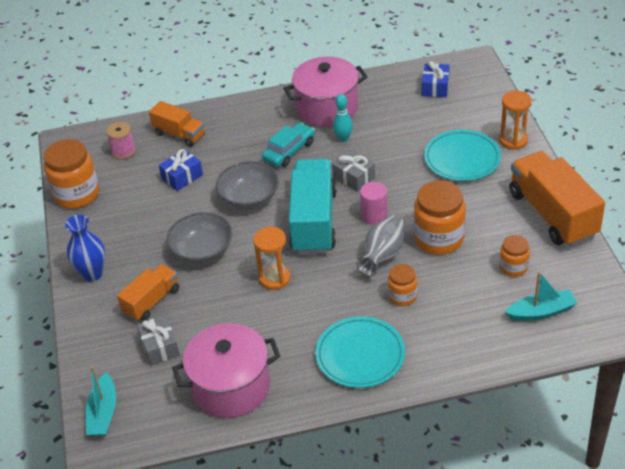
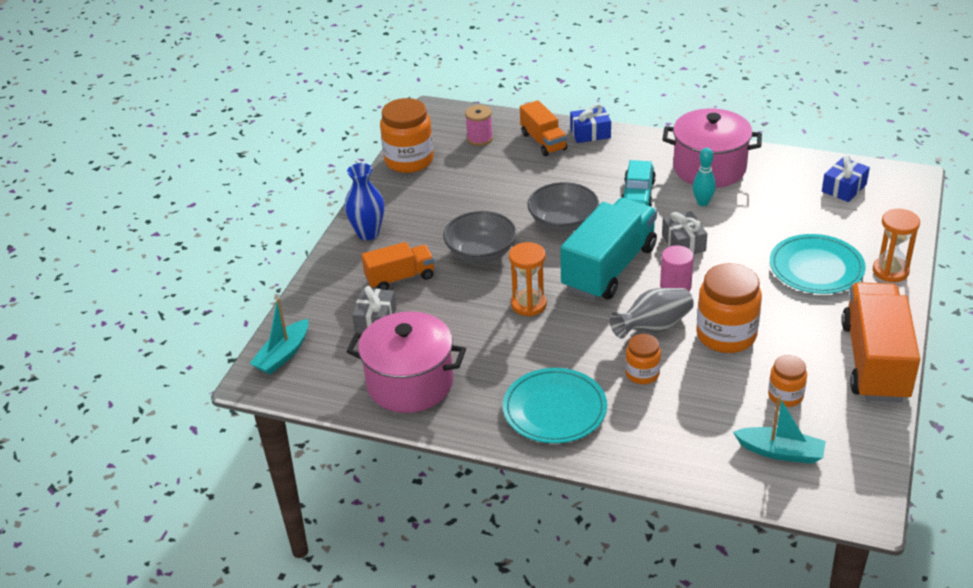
camera: 30 degrees right, 5 degrees down
blue gift [159,149,203,191] -> blue gift moved to [570,104,611,143]
turquoise car [262,123,315,167] -> turquoise car turned 120 degrees clockwise [621,160,656,206]

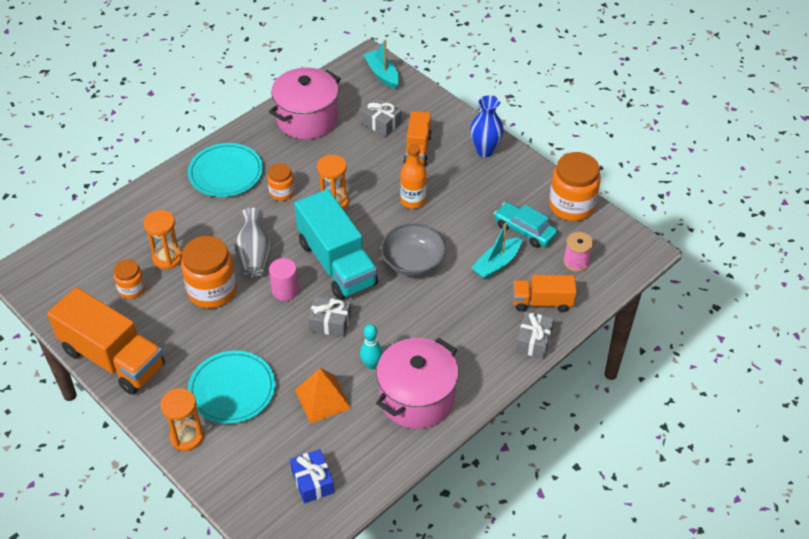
camera: 115 degrees right, 10 degrees up
grey bowl [443,211,517,263] -> orange bottle [400,144,427,209]
blue gift [570,104,611,143] -> grey gift [516,312,554,359]
turquoise car [621,160,656,206] -> turquoise car moved to [494,202,557,248]
orange jar [625,334,661,384] -> orange jar moved to [267,163,295,201]
turquoise boat [733,396,826,464] -> turquoise boat moved to [471,223,522,279]
none -> orange hourglass [143,210,182,269]
none -> orange pyramid [295,368,351,424]

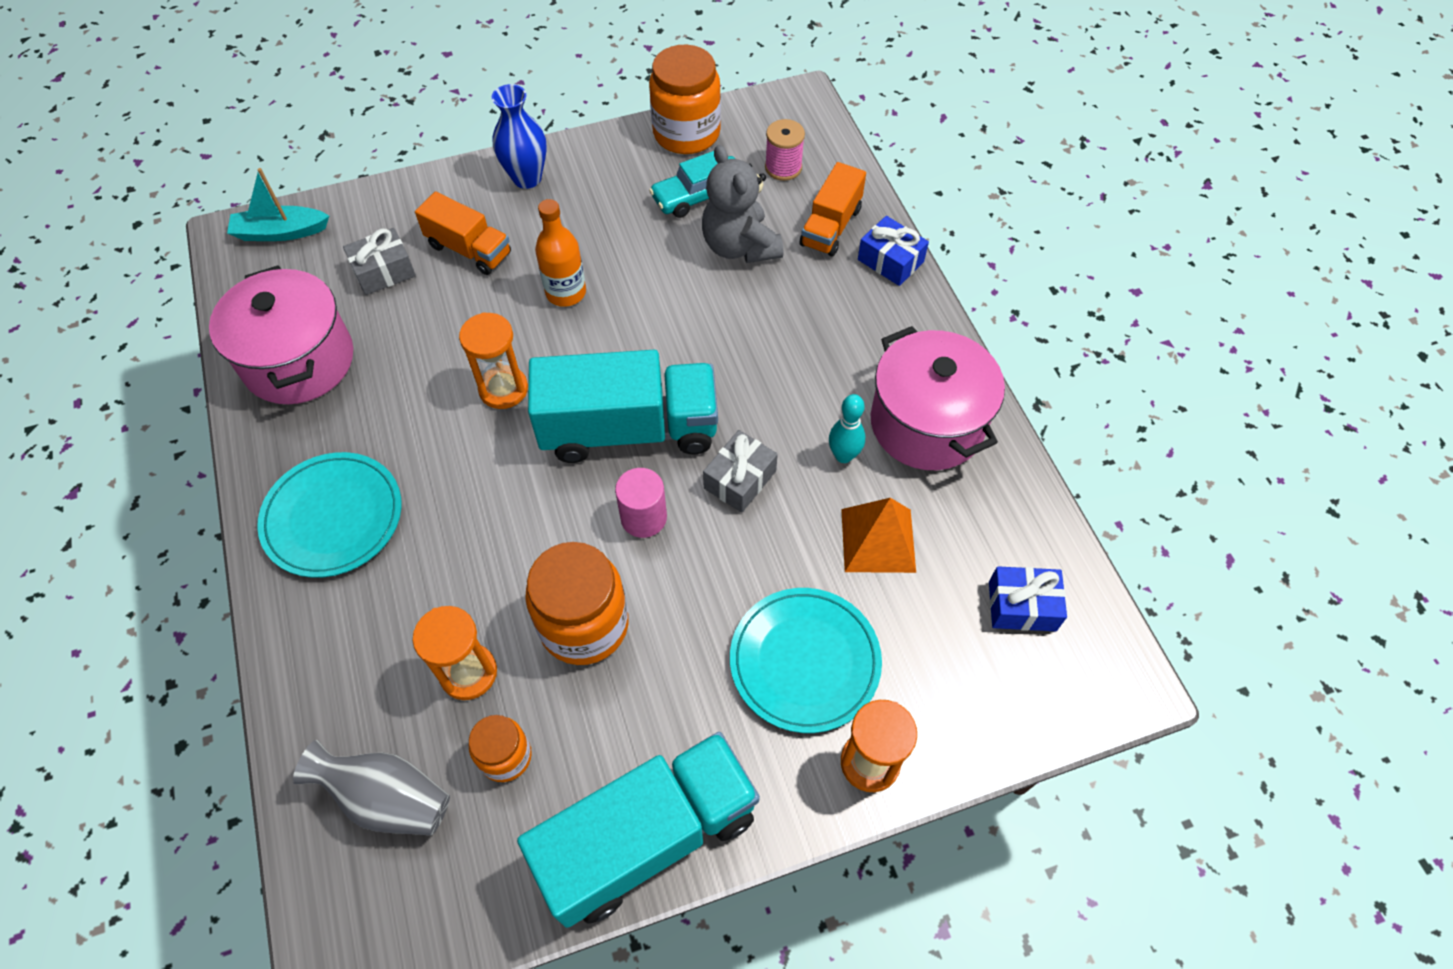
camera: 65 degrees left, 10 degrees up
orange truck [47,287,165,395] -> turquoise truck [517,732,760,928]
grey vase [234,208,271,278] -> grey vase moved to [293,740,450,835]
orange jar [267,163,295,201] -> none
grey bowl [381,224,446,276] -> none
turquoise boat [471,223,522,279] -> grey teddy bear [702,145,783,263]
grey gift [516,312,554,359] -> blue gift [858,216,929,286]

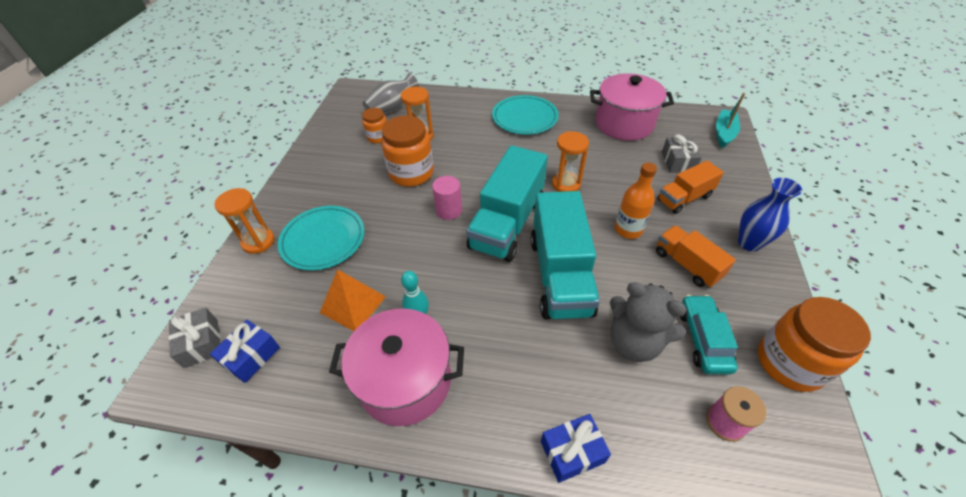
camera: 120 degrees right, 10 degrees down
turquoise truck [517,732,760,928] -> turquoise truck moved to [531,191,600,319]
grey teddy bear [702,145,783,263] -> grey teddy bear turned 150 degrees counterclockwise [610,282,687,362]
grey gift [703,430,778,513] -> grey gift moved to [168,307,220,368]
orange truck [800,162,866,257] -> orange truck moved to [656,226,736,288]

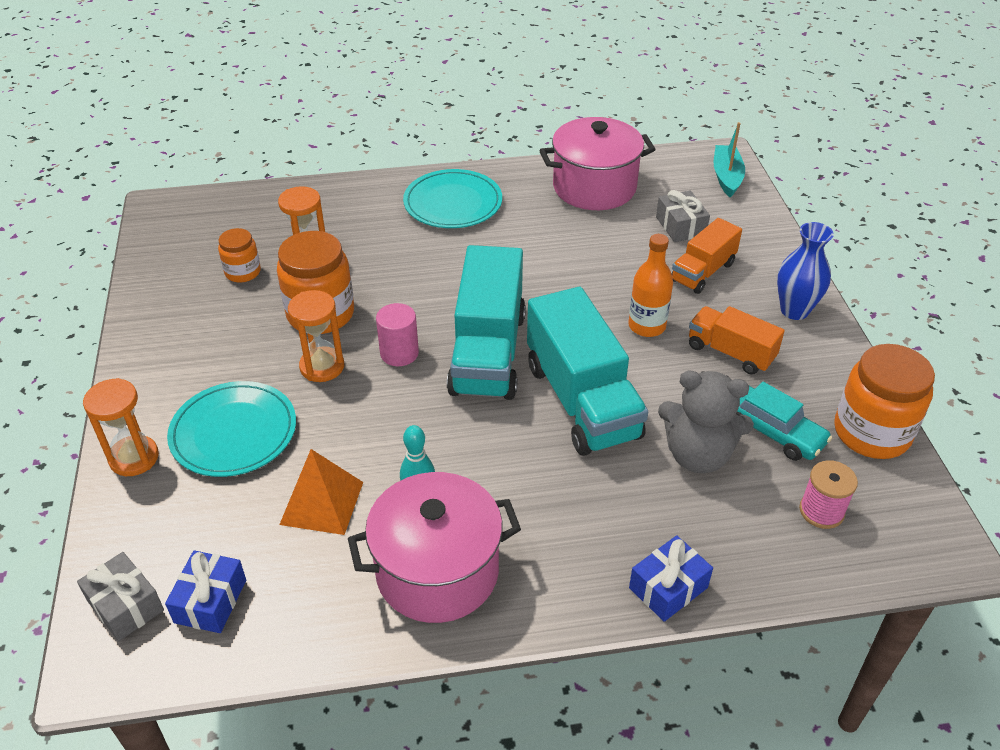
camera: 20 degrees left, 5 degrees down
grey vase [363,73,419,114] -> none
orange hourglass [552,131,589,192] -> orange hourglass moved to [288,290,344,382]
turquoise car [680,295,738,374] -> turquoise car turned 150 degrees clockwise [736,382,832,461]

